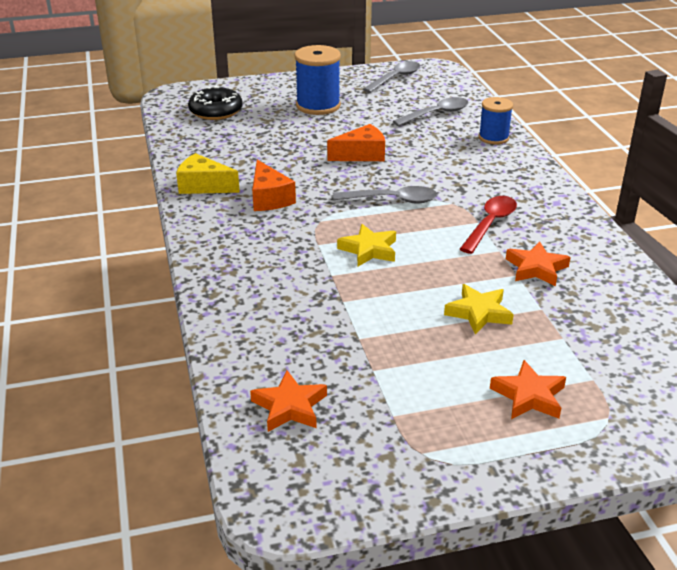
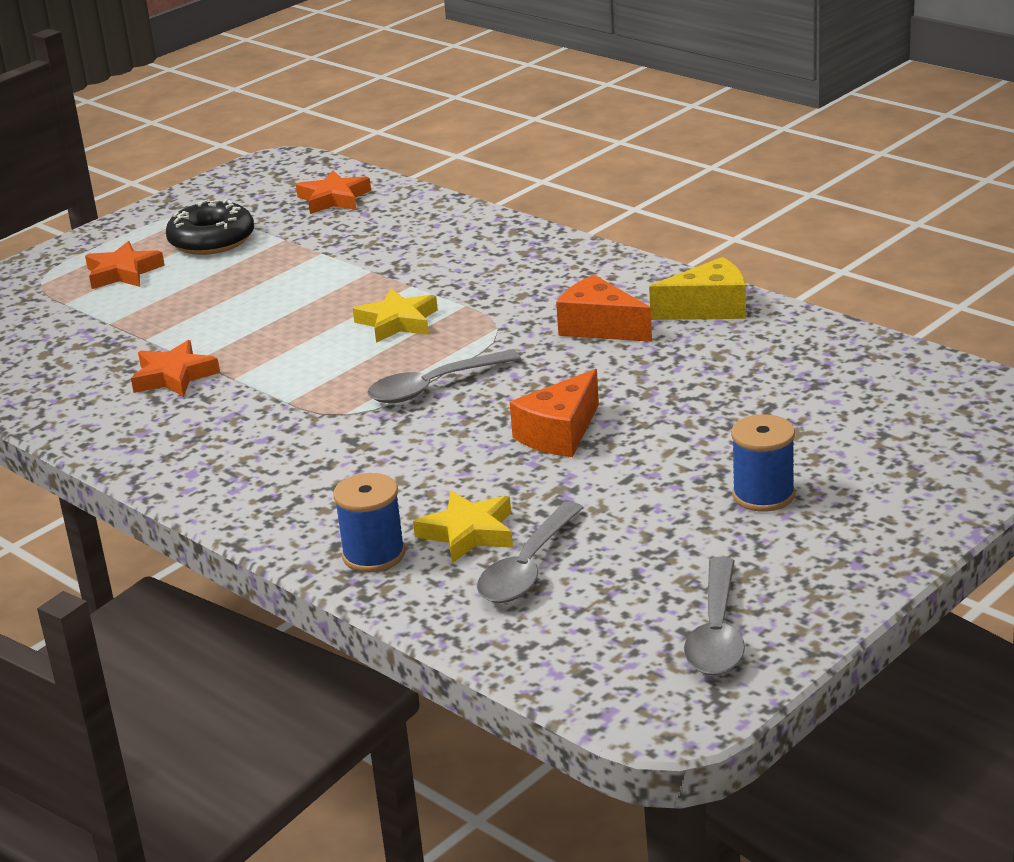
camera: 150 degrees right, 5 degrees down
black donut [188,86,243,120] -> black donut moved to [166,199,254,255]
blue spool [295,45,341,115] -> blue spool [731,414,795,512], size x0.64
yellow star [444,284,514,335] -> yellow star moved to [413,491,513,563]
red spoon [460,196,517,254] -> none

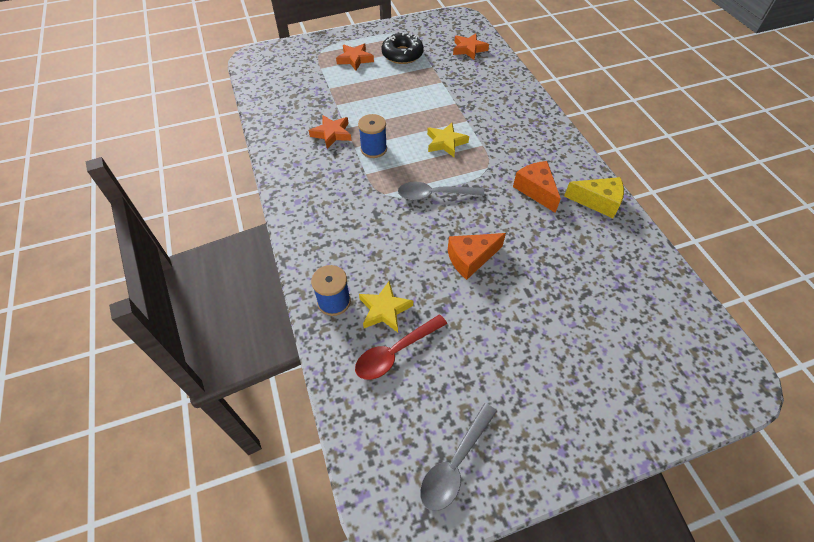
camera: 25 degrees right, 25 degrees up
grey spoon [477,501,584,603] -> red spoon [355,315,447,380]
blue spool [731,414,795,512] -> blue spool moved to [358,114,387,158]

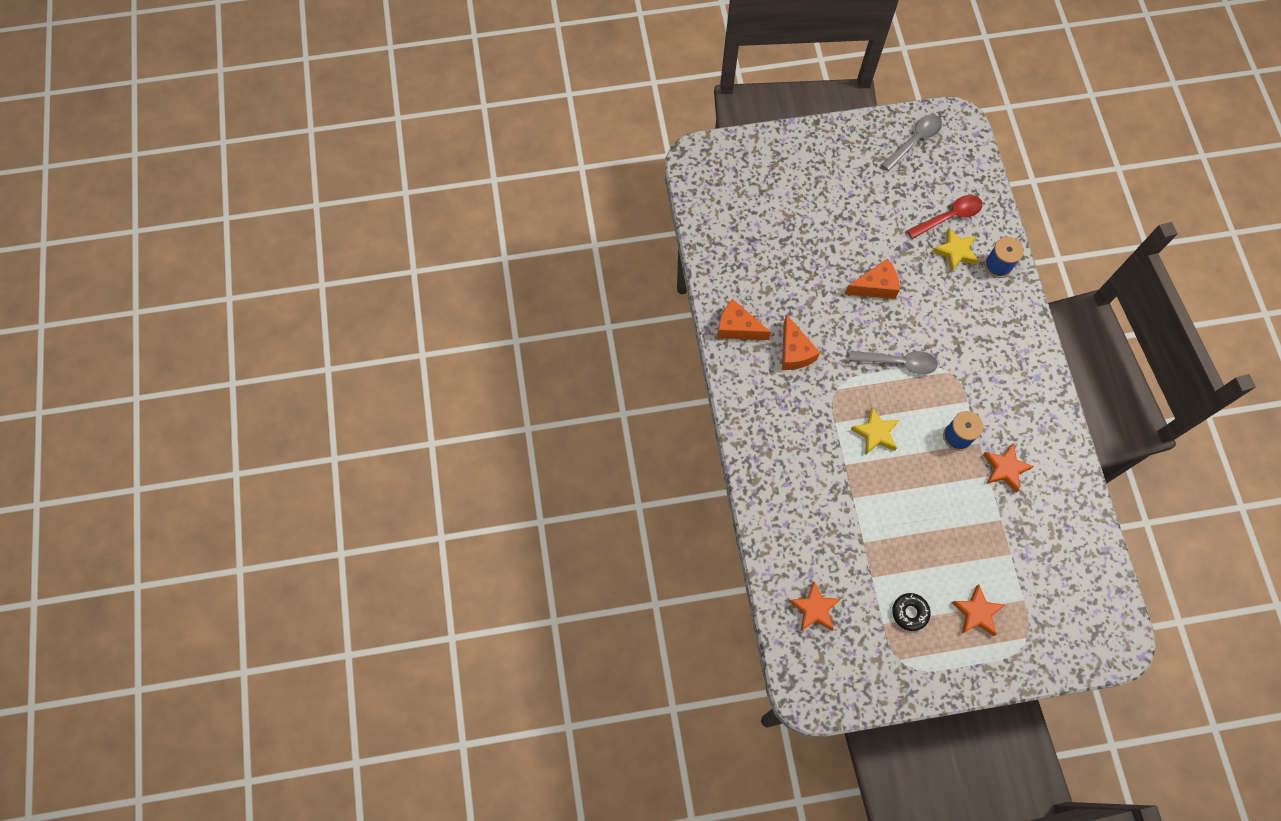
camera: 170 degrees left, 15 degrees up
black donut [381,32,424,64] -> black donut [892,593,931,631], size x0.64
yellow cheese [564,177,624,218] -> orange cheese [717,299,771,340]

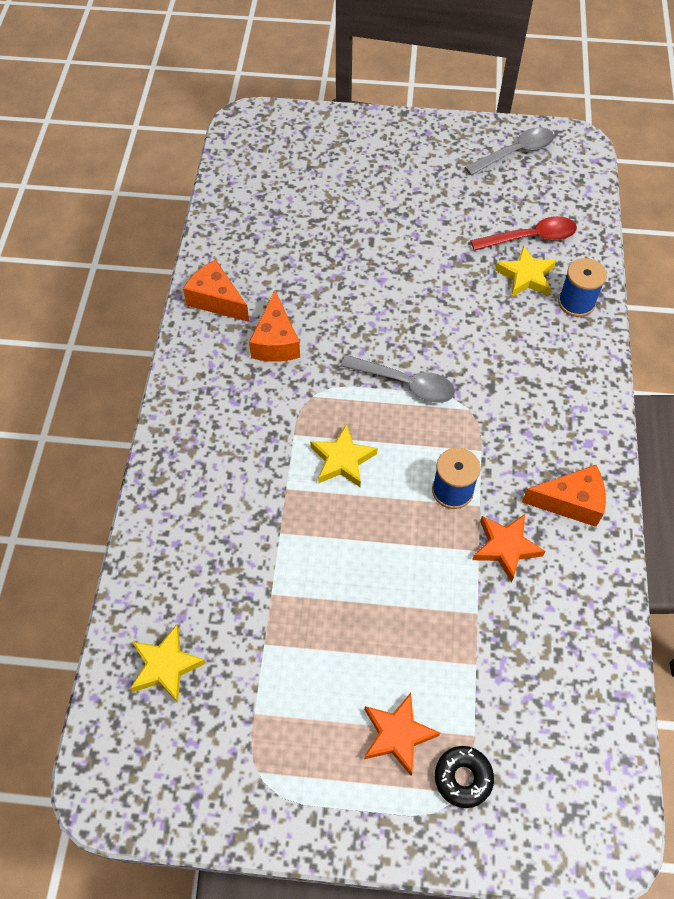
camera: 15 degrees right, 10 degrees down
orange star [789,581,840,632] -> yellow star [130,625,206,703]
orange cheese [845,258,900,299] -> orange cheese moved to [522,465,606,527]
black donut [892,593,931,631] -> black donut moved to [435,746,494,808]

